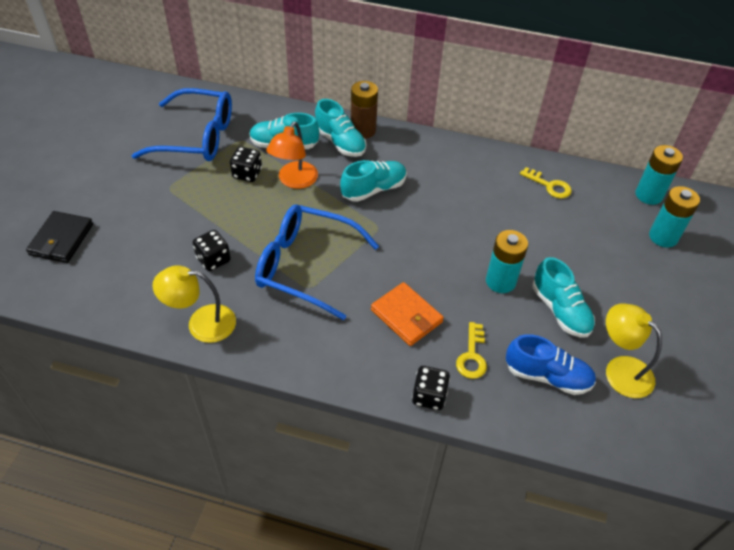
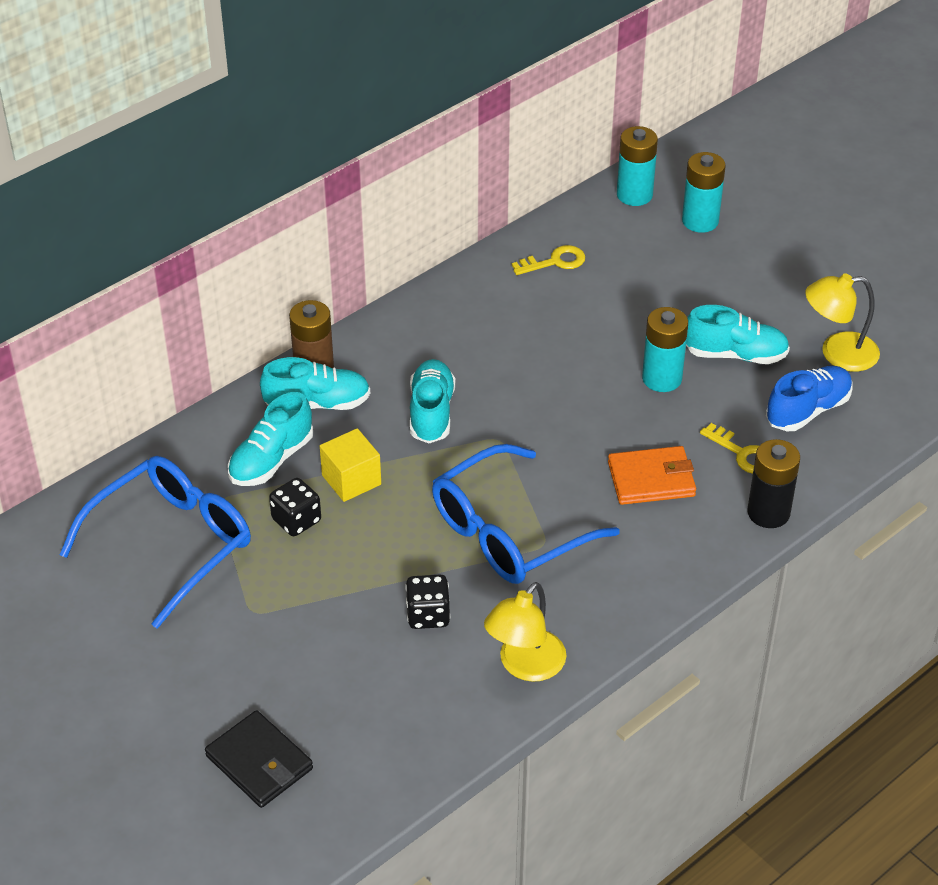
camera: 55 degrees left, 5 degrees down
orange lamp [266,121,318,189] -> yellow cube [320,428,381,502]
black dice [412,366,450,410] -> black battery [747,439,800,528]

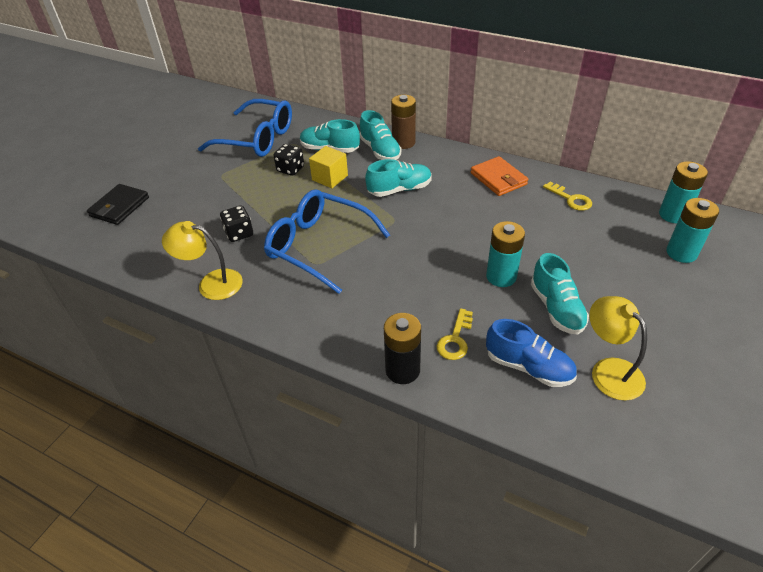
camera: 70 degrees right, 0 degrees up
orange wallet [608,446,696,505] -> orange wallet moved to [471,156,528,196]

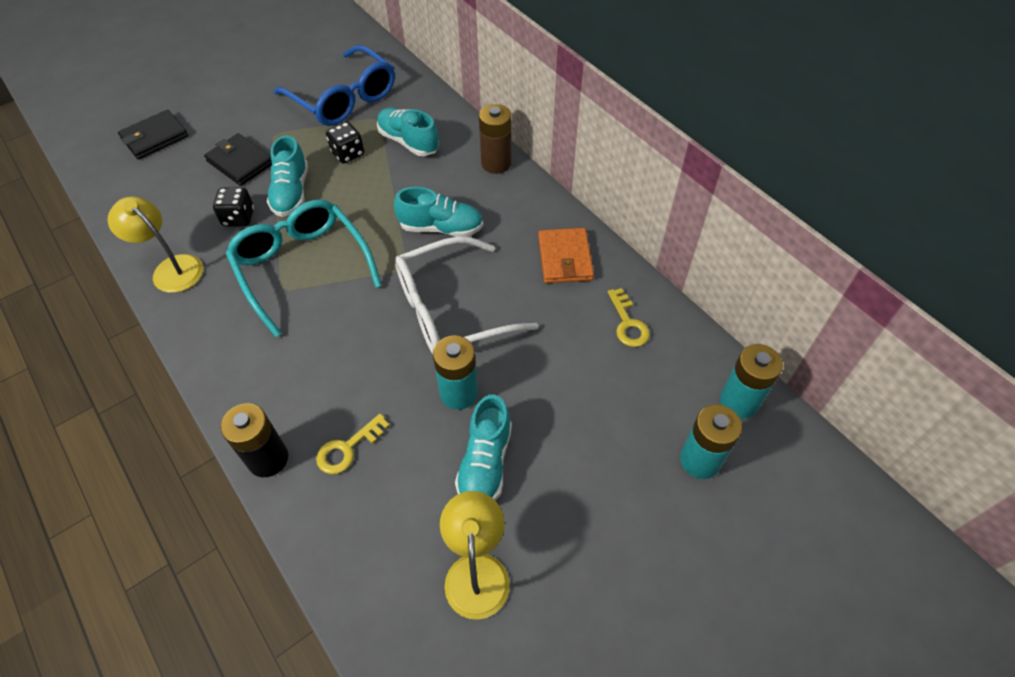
camera: 25 degrees right, 10 degrees up
blue glasses [264,189,390,294] -> turquoise glasses [226,199,382,337]
yellow cube [309,146,348,188] -> none
turquoise shoe [360,110,401,160] -> turquoise shoe moved to [267,135,308,217]
blue shoe [486,319,577,387] -> none
none -> black wallet [204,133,272,186]
none -> white glasses [395,236,539,354]

